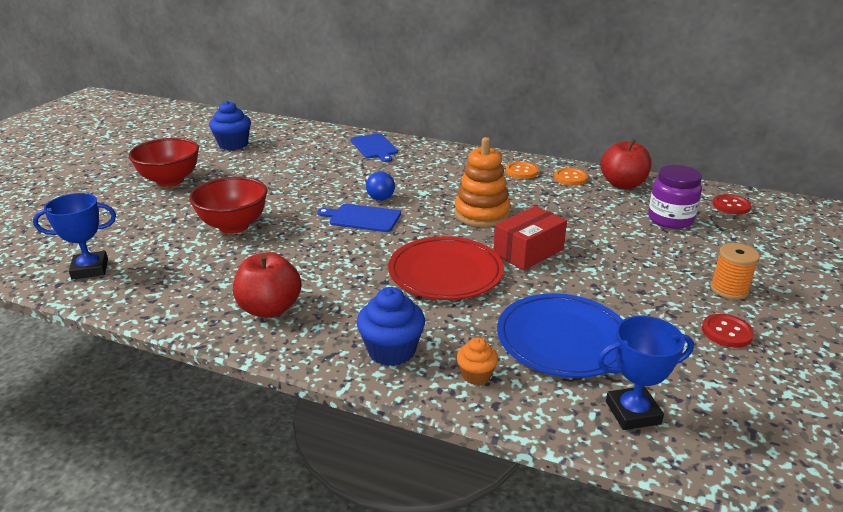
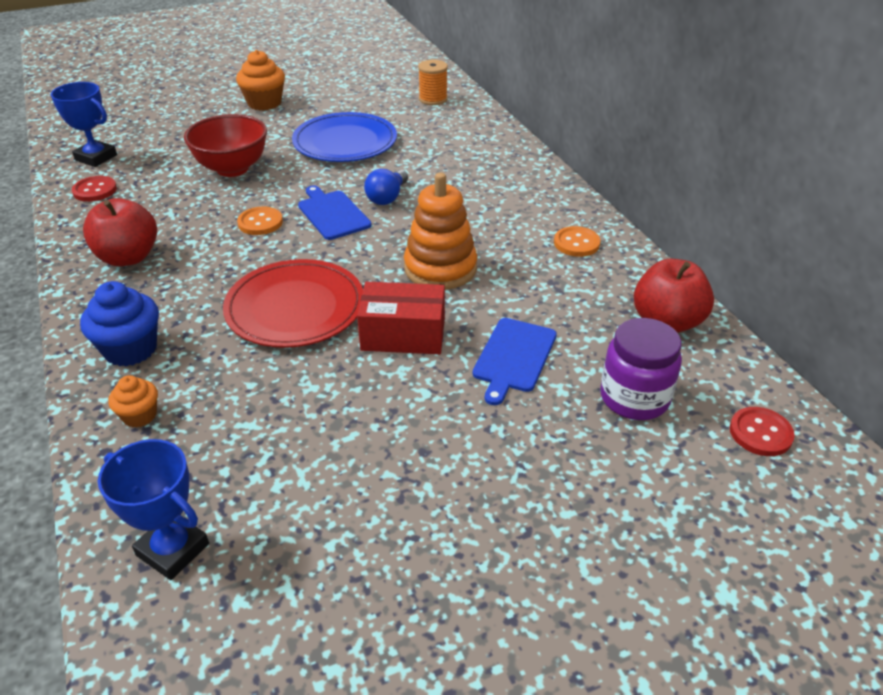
camera: 45 degrees right, 10 degrees up
red bowl [129,138,199,187] -> orange cupcake [236,50,285,111]
blue cupcake [209,101,251,150] -> none
blue cutting board [351,133,398,162] -> blue cutting board moved to [473,318,557,405]
blue plate [497,293,623,378] -> blue plate moved to [292,112,397,162]
orange button [554,168,588,185] -> orange button moved to [237,206,283,235]
red button [702,314,754,348] -> red button moved to [72,176,117,202]
orange spool [710,243,760,300] -> orange spool moved to [418,60,448,105]

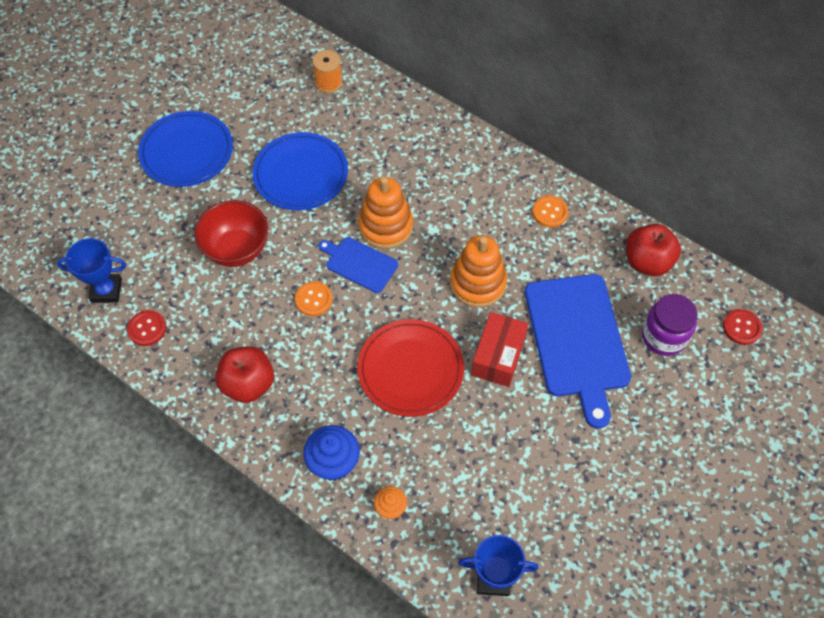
camera: 30 degrees left, 20 degrees up
orange cupcake [236,50,285,111] -> blue plate [138,111,233,187]
red box [357,281,445,354] -> red box turned 45 degrees counterclockwise [471,312,528,387]
blue light bulb [364,169,408,205] -> orange stacking toy [358,177,413,249]
blue cutting board [473,318,557,405] -> blue cutting board [525,274,631,429], size x1.91

